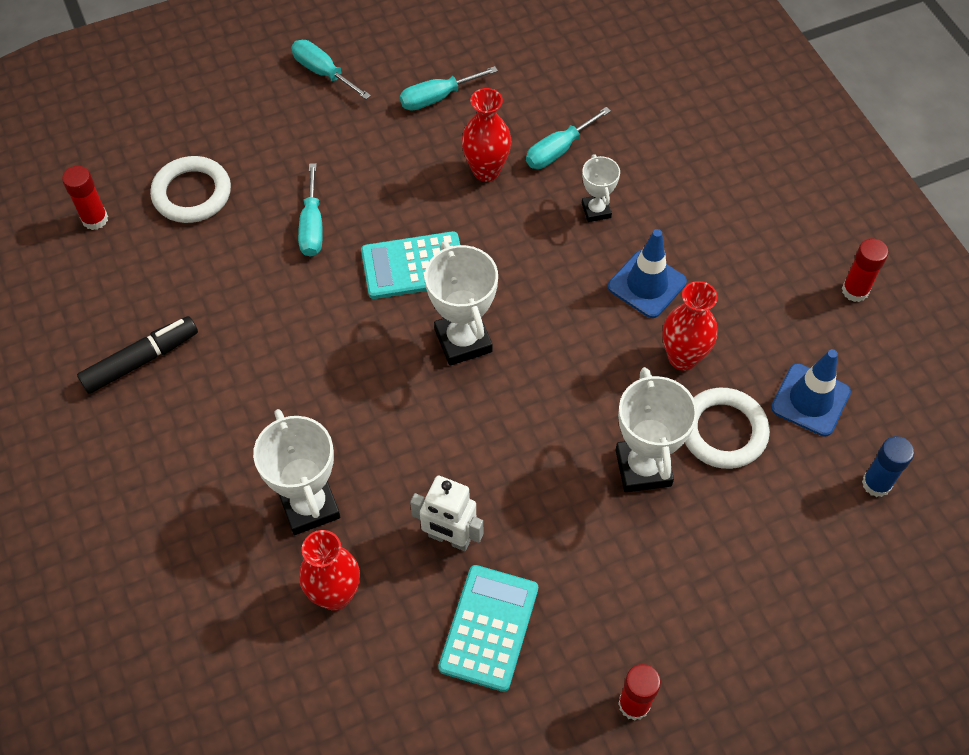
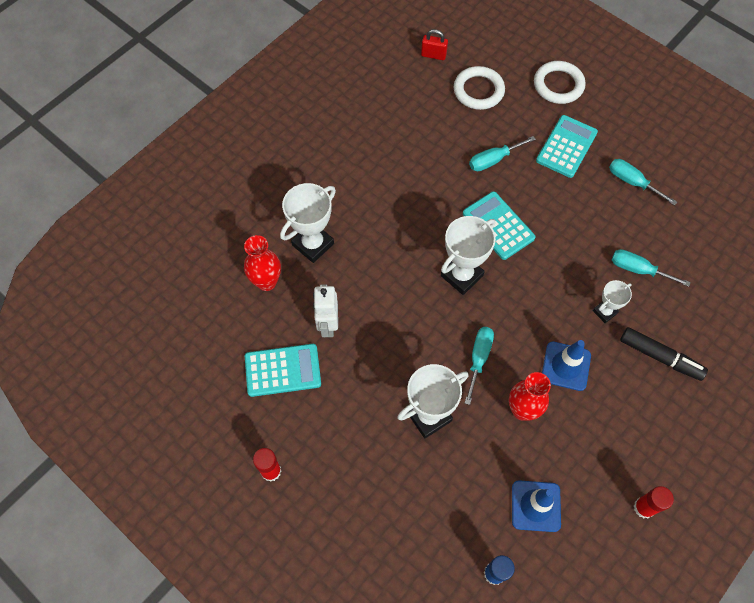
camera: 65 degrees right, 5 degrees up
red glue stick [62,166,108,230] -> red padlock [421,29,448,60]
black marker [77,316,198,394] -> black marker moved to [620,327,708,381]
turquoise screwdriver [291,40,371,100] -> turquoise screwdriver moved to [465,327,494,405]
red vase [462,88,511,182] -> none
white ring [685,388,770,469] -> white ring moved to [534,61,585,104]
none -> turquoise calculator [536,115,598,178]

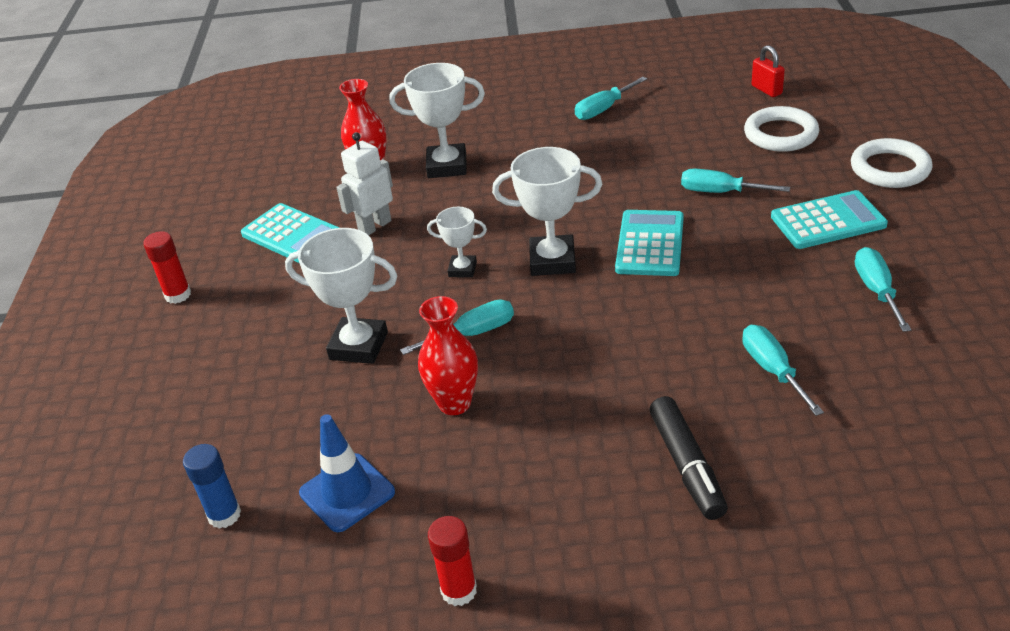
camera: 50 degrees right, 25 degrees down
blue traffic cone [542,340,591,391] -> none
white trophy [593,280,632,323] -> white trophy moved to [427,207,487,278]
none -> turquoise screwdriver [575,77,647,120]

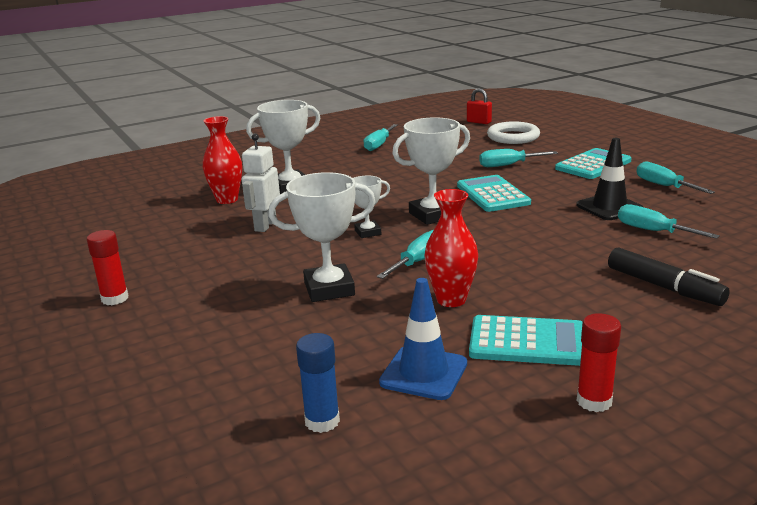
camera: 30 degrees left, 15 degrees down
turquoise calculator [241,203,340,263] -> turquoise calculator moved to [469,315,583,366]
white ring [851,138,933,188] -> none
none -> black traffic cone [576,138,643,220]

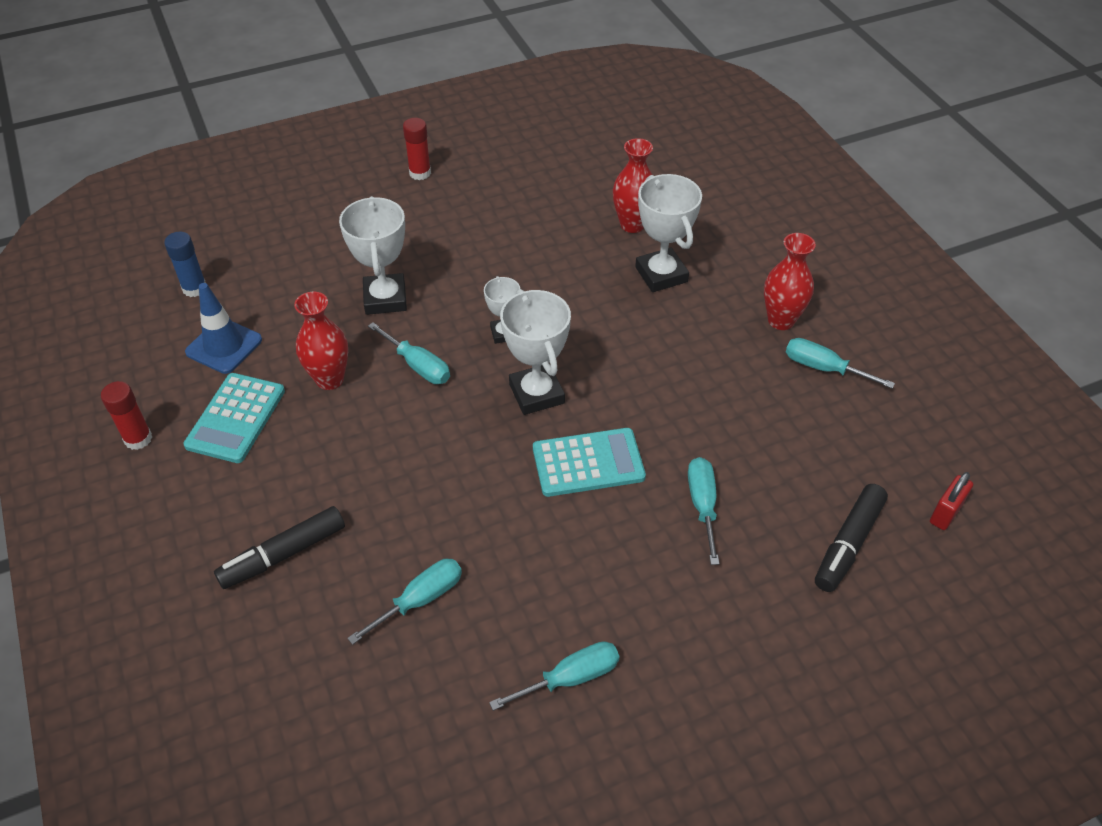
camera: 95 degrees right, 25 degrees up
white robot [242,133,280,232] -> none
white ring [487,121,540,144] -> black marker [815,484,888,592]
turquoise calculator [555,148,632,179] -> none
black traffic cone [576,138,643,220] -> none
none -> red vase [764,233,816,330]

